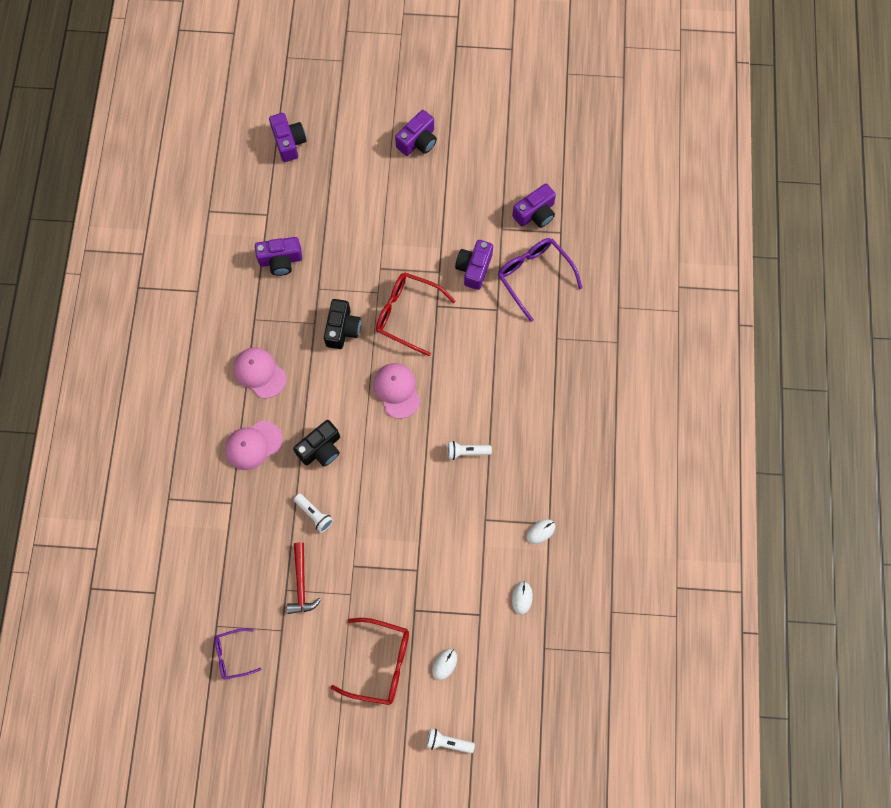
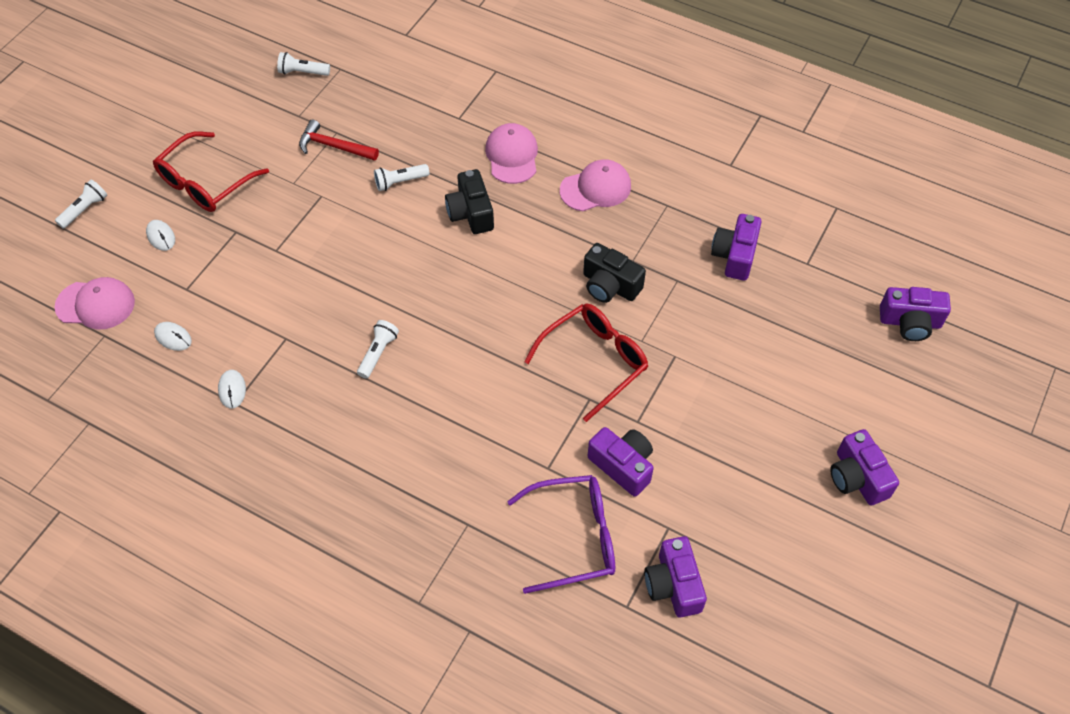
camera: 115 degrees right, 15 degrees down
purple glasses [215,629,261,680] -> white flashlight [277,52,330,76]
pink cap [373,363,421,419] -> pink cap moved to [55,277,135,330]

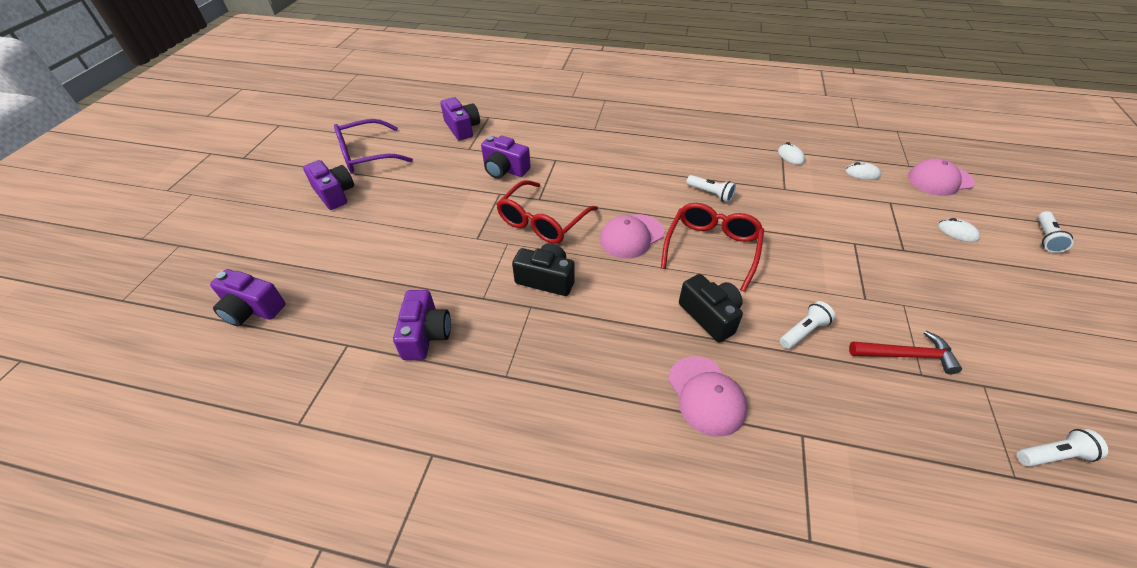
camera: 165 degrees right, 10 degrees down
red glasses [153,131,269,212] -> red glasses moved to [661,203,764,292]
white flashlight [357,320,399,379] -> white flashlight turned 60 degrees counterclockwise [686,175,736,202]
purple glasses [507,475,615,594] -> purple glasses moved to [334,119,413,173]
pink cap [560,159,631,211] -> pink cap moved to [600,214,664,259]
purple camera [880,287,951,341] -> purple camera turned 150 degrees counterclockwise [210,269,286,326]

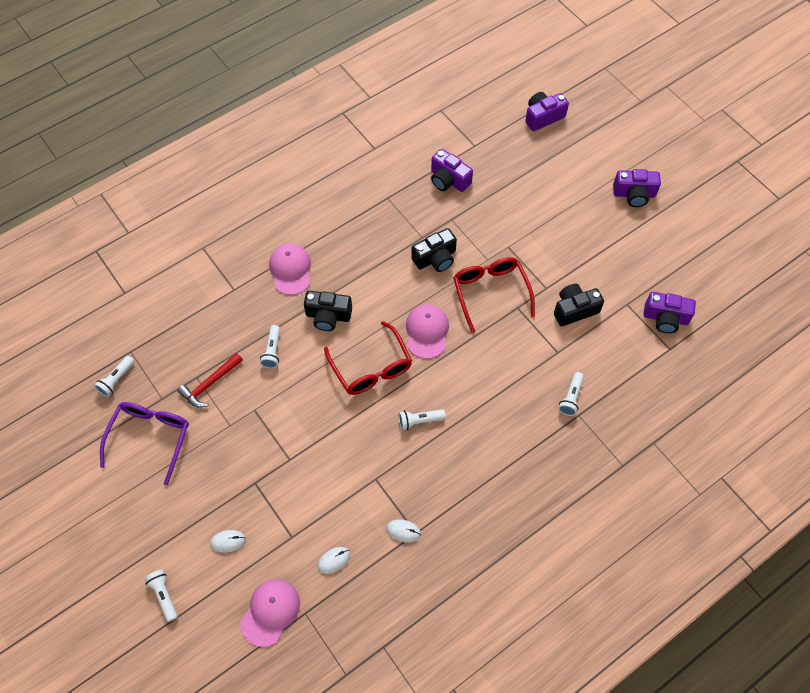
camera: 130 degrees right, 15 degrees up
purple glasses [334,119,413,173] -> purple glasses moved to [100,402,189,485]
purple camera [481,136,531,179] -> black camera [554,284,604,326]
pink cap [668,356,748,437] -> pink cap turned 60 degrees clockwise [269,244,311,295]
none -> white flashlight [558,372,584,416]

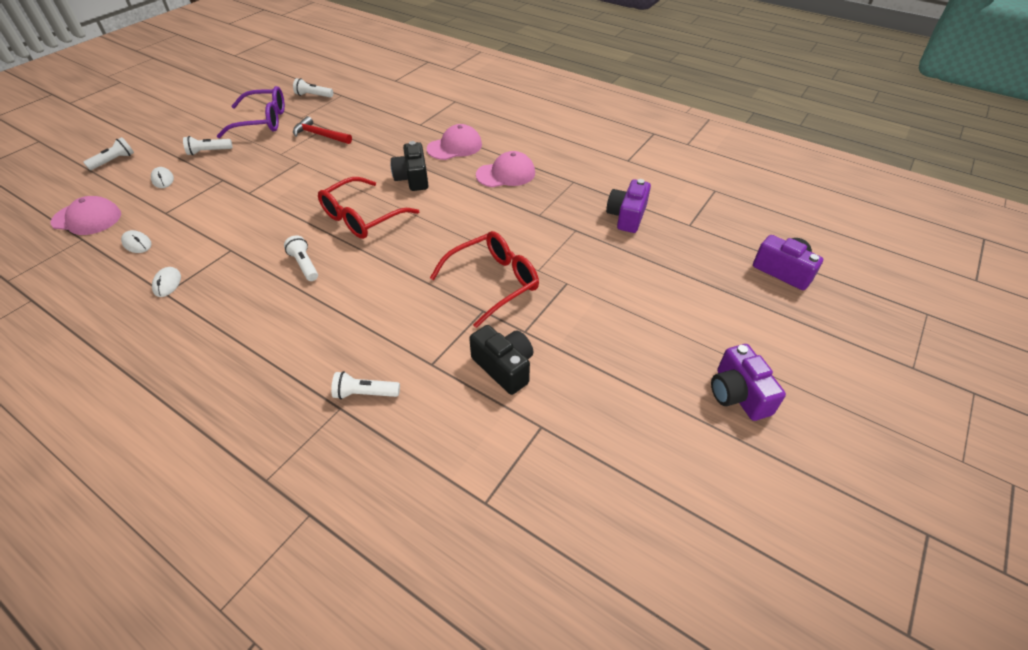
camera: 70 degrees right, 15 degrees down
white flashlight [260,325,280,369] -> white flashlight moved to [183,136,232,155]
pink cap [406,304,449,359] -> pink cap moved to [476,151,535,187]
black camera [411,228,457,272] -> none
purple camera [644,292,696,333] -> none

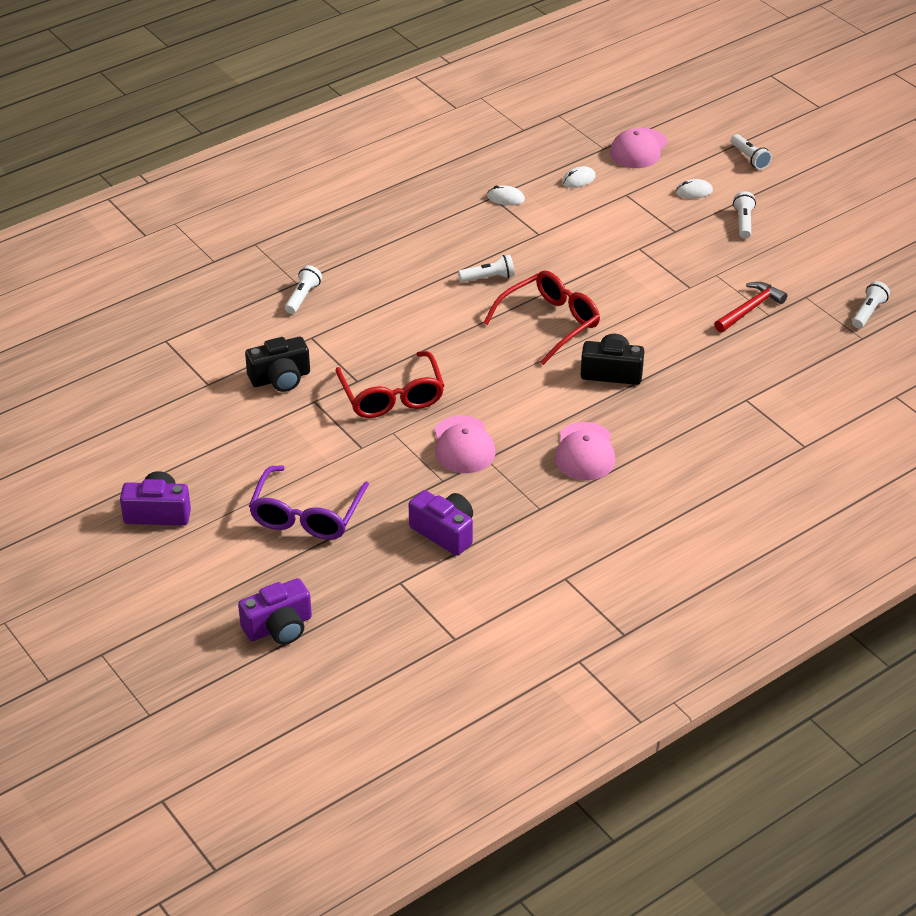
camera: 110 degrees right, 5 degrees down
purple glasses [217,86,285,138] -> purple glasses moved to [249,465,369,540]
red glasses [318,177,419,239] -> red glasses turned 75 degrees clockwise [484,270,600,365]
pink cap [427,124,482,160] -> pink cap moved to [434,415,495,473]

